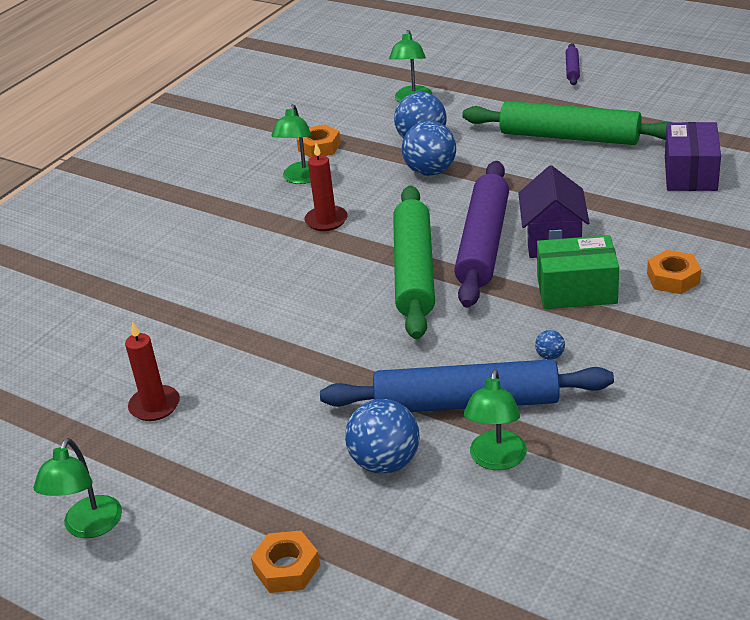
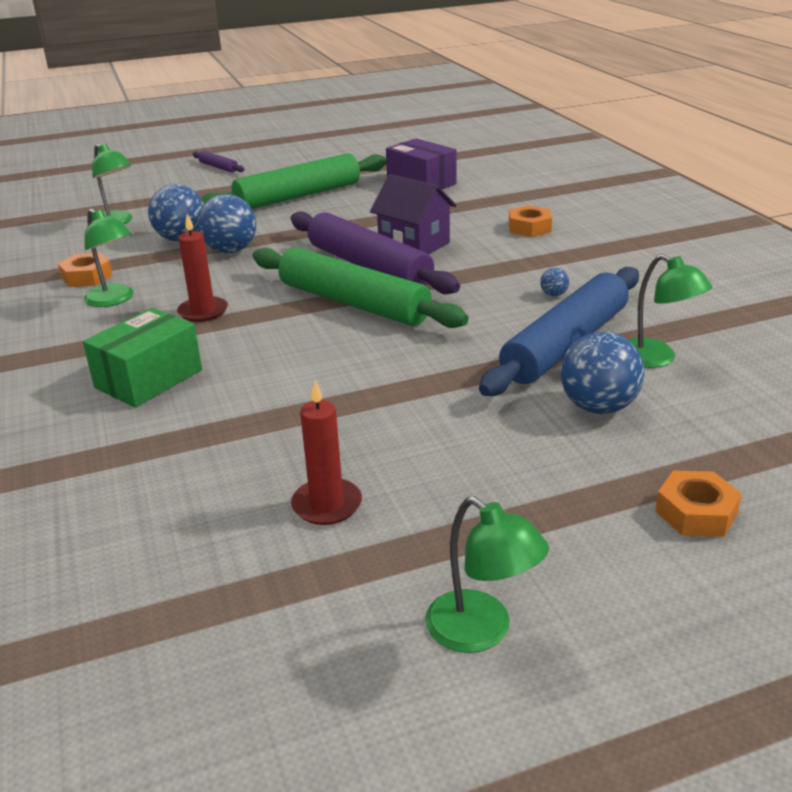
camera: 55 degrees left, 5 degrees down
green box [537,235,619,309] -> green box moved to [83,308,202,407]

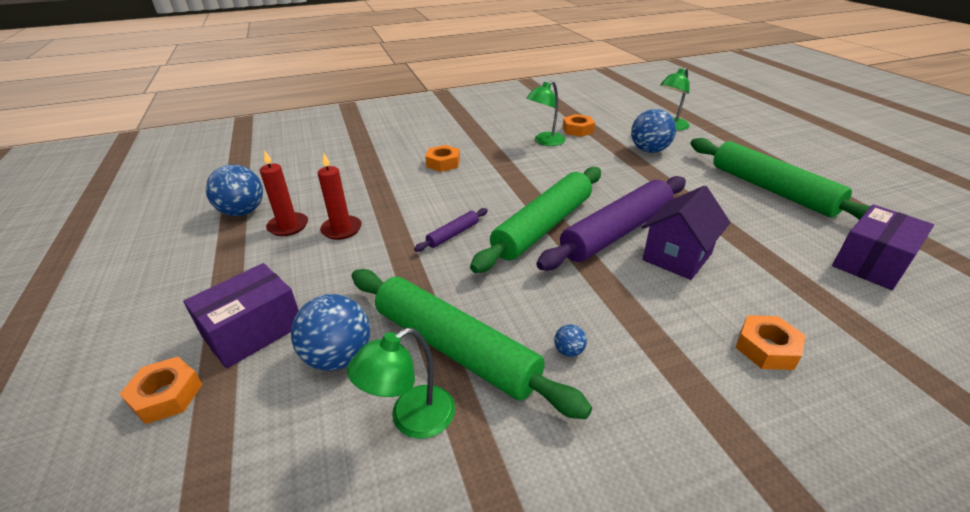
camera: 90 degrees right, 5 degrees up
green box [83,308,202,407] -> orange nut [425,145,460,172]
red candle [177,214,228,322] -> red candle moved to [318,154,362,240]
purple rolling pin [193,151,244,173] -> purple rolling pin moved to [414,208,488,252]
blue ball [198,194,256,253] -> blue ball moved to [205,164,263,216]
green lamp [425,496,549,653] -> none
blue rolling pin [479,267,639,396] -> green rolling pin [352,269,592,419]
none -> purple box [183,263,299,369]

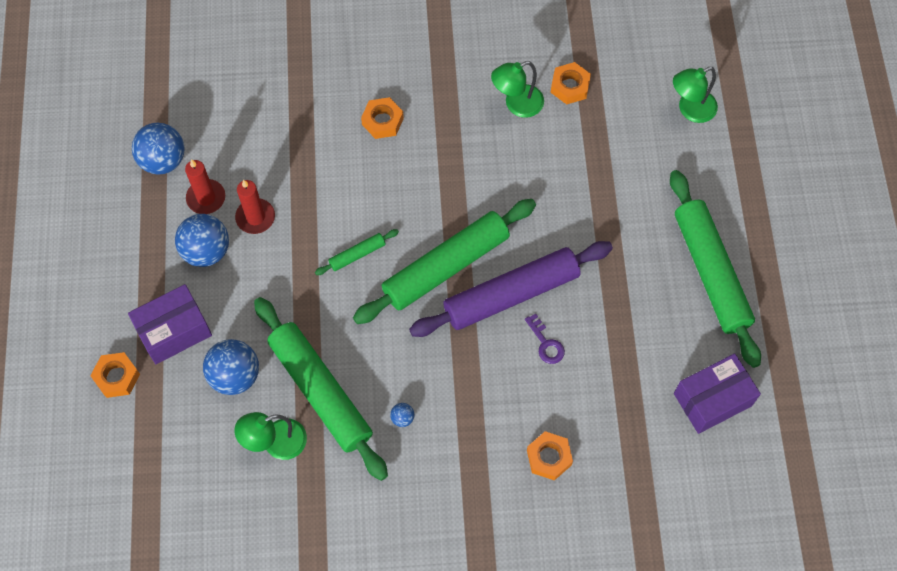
camera: 15 degrees right, 30 degrees up
purple rolling pin [414,208,488,252] -> green rolling pin [315,229,399,275]
blue ball [631,109,676,153] -> blue ball moved to [175,214,229,267]
purple house [642,186,731,280] -> purple key [525,313,565,364]

